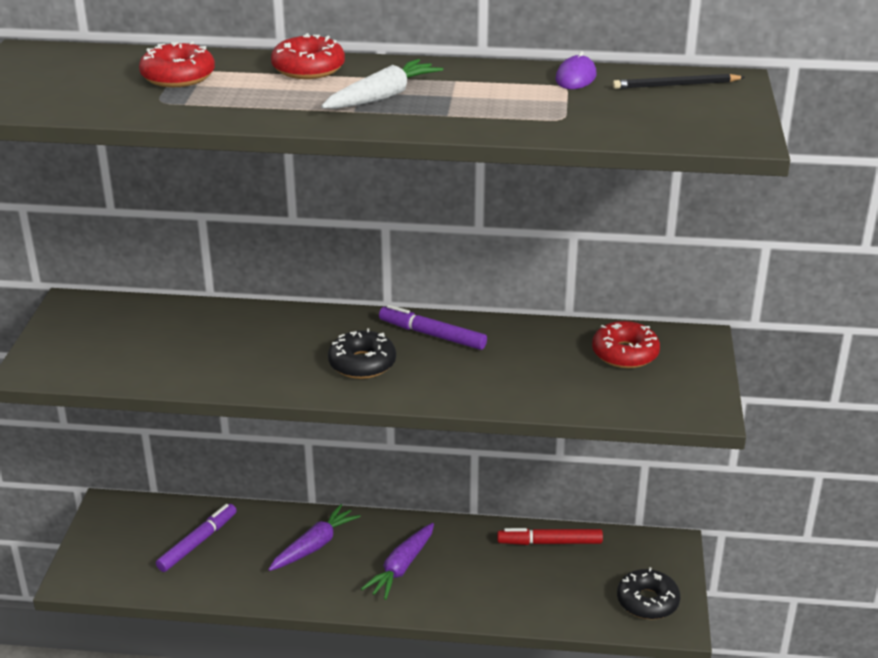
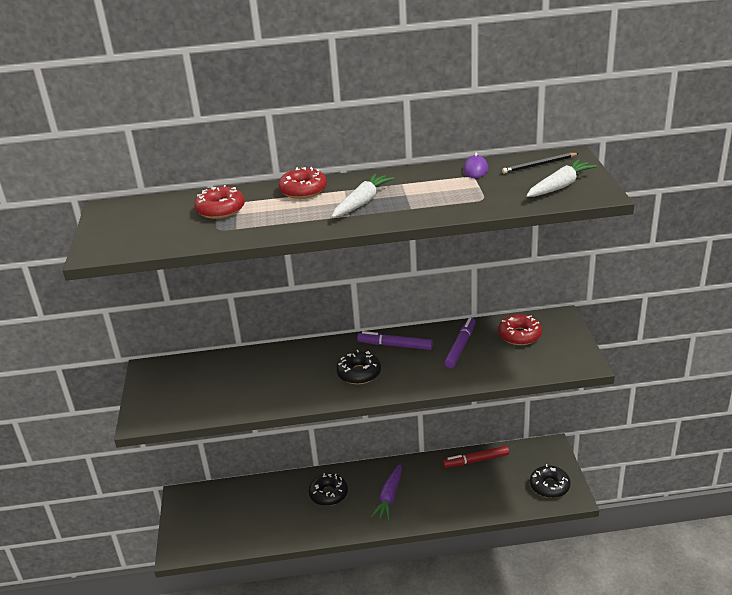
camera: 10 degrees left, 0 degrees up
purple marker [156,504,237,572] -> purple marker moved to [445,317,476,368]
purple carrot [268,504,361,571] -> black donut [308,473,348,506]
none -> white carrot [526,159,598,197]

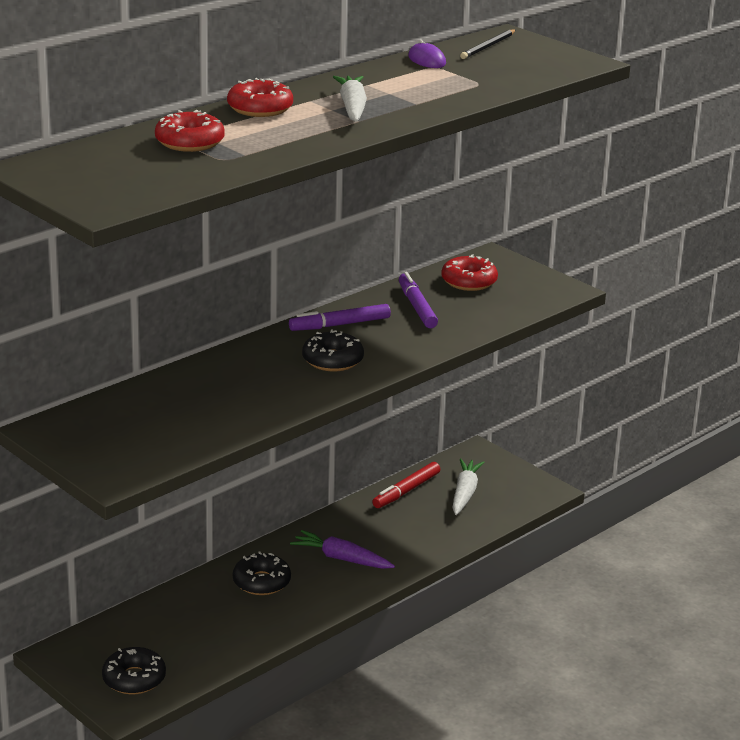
camera: 40 degrees left, 5 degrees down
purple carrot [371,463,402,521] -> purple carrot turned 135 degrees clockwise [290,530,395,569]
white carrot [526,159,598,197] -> white carrot moved to [452,458,485,515]
black donut [530,464,571,498] -> black donut moved to [102,647,166,694]

